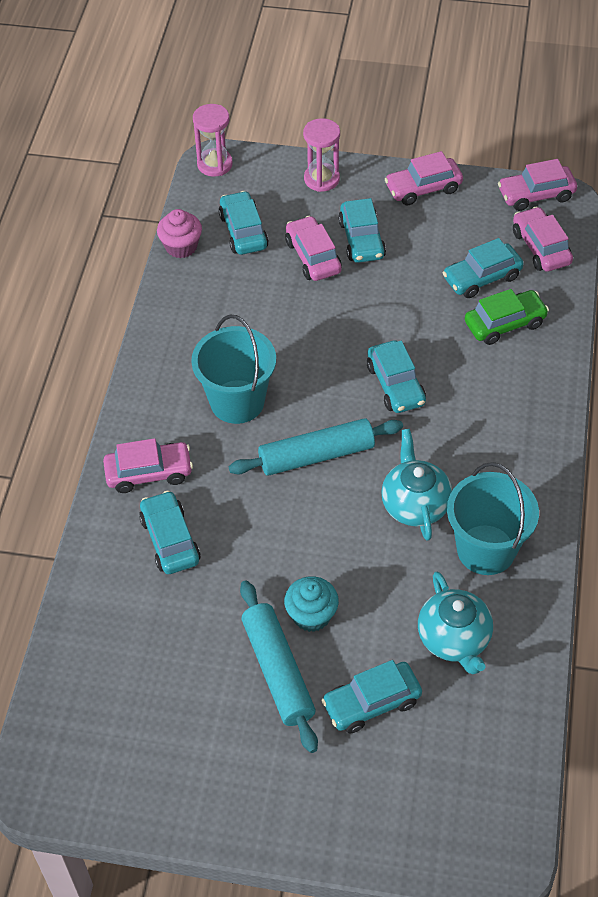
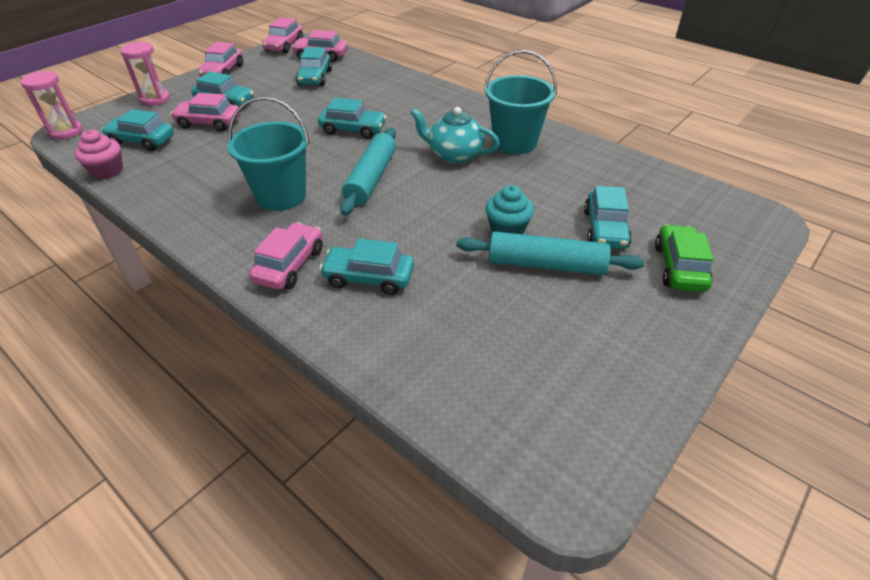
camera: 60 degrees left, 10 degrees down
turquoise teapot [418,571,493,674] -> none
green car [465,289,549,345] -> green car moved to [655,224,714,292]

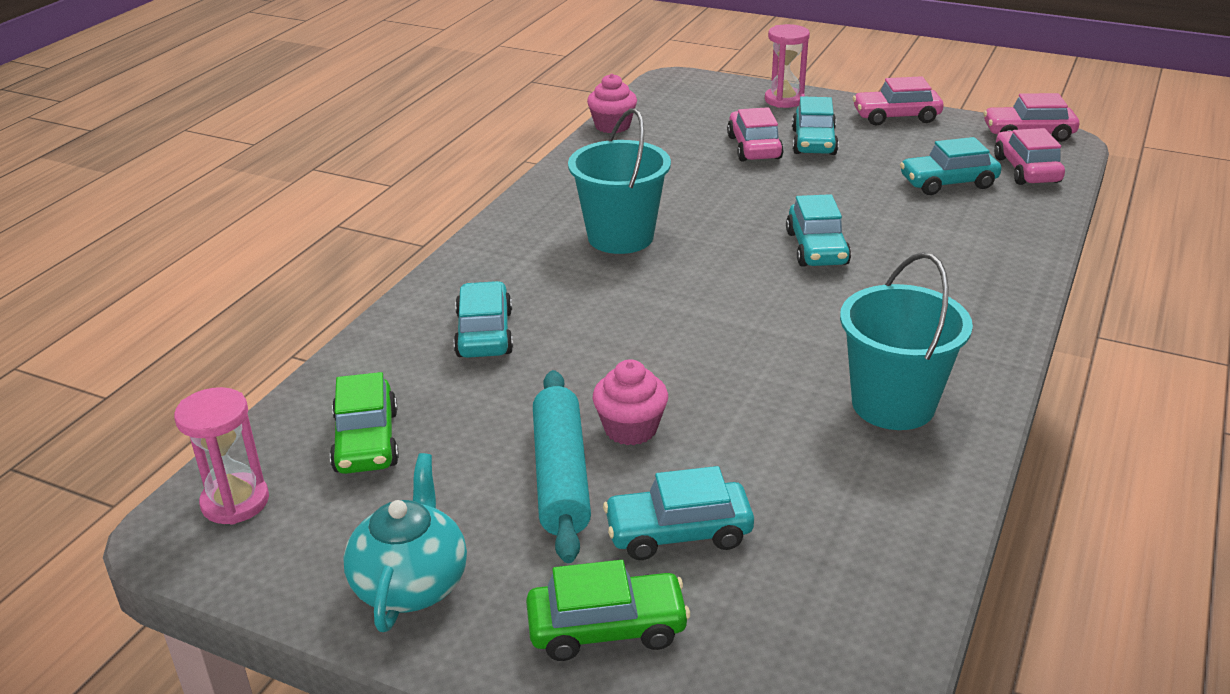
camera: 75 degrees right, 10 degrees down
pink hourglass [20,71,83,140] -> pink hourglass moved to [174,387,269,525]
turquoise car [102,109,174,151] -> none
pink car [249,222,323,290] -> none
turquoise rolling pin [340,128,396,215] -> none
turquoise teapot [411,107,500,164] -> turquoise teapot moved to [343,453,467,632]
turquoise cupcake [486,185,534,234] -> pink cupcake [592,359,668,445]
none -> green car [330,372,399,474]

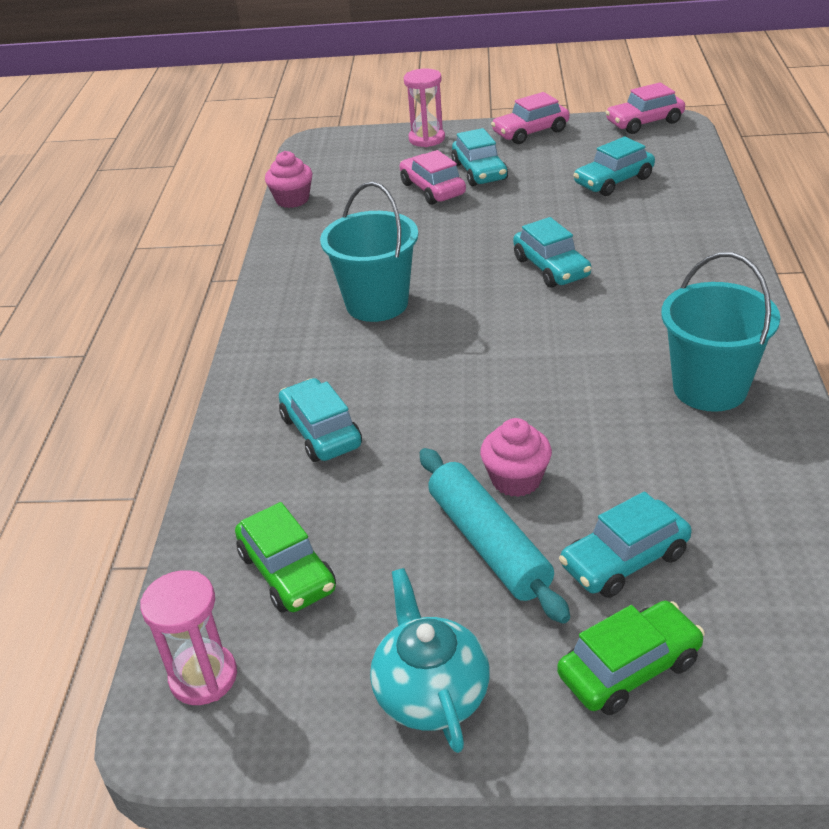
camera: 20 degrees left, 5 degrees up
pink car [994,128,1065,185] -> none

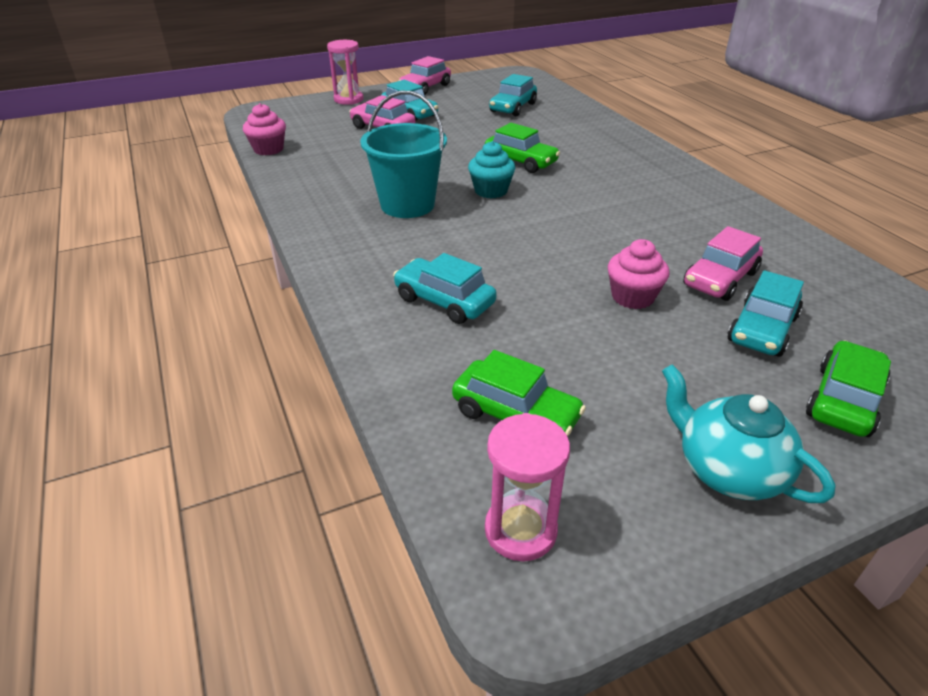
camera: 30 degrees left, 0 degrees up
turquoise rolling pin [420,448,570,624] -> none
turquoise car [513,217,591,288] -> green car [485,123,560,173]
pink car [605,82,685,134] -> pink car moved to [683,226,763,301]
turquoise bucket [661,252,780,412] -> none
none -> turquoise cupcake [468,141,515,199]

